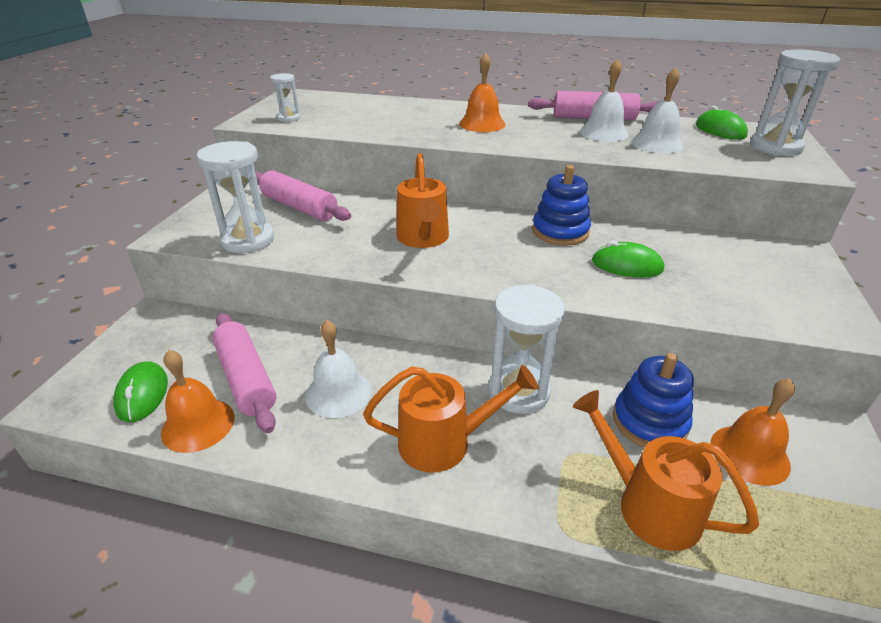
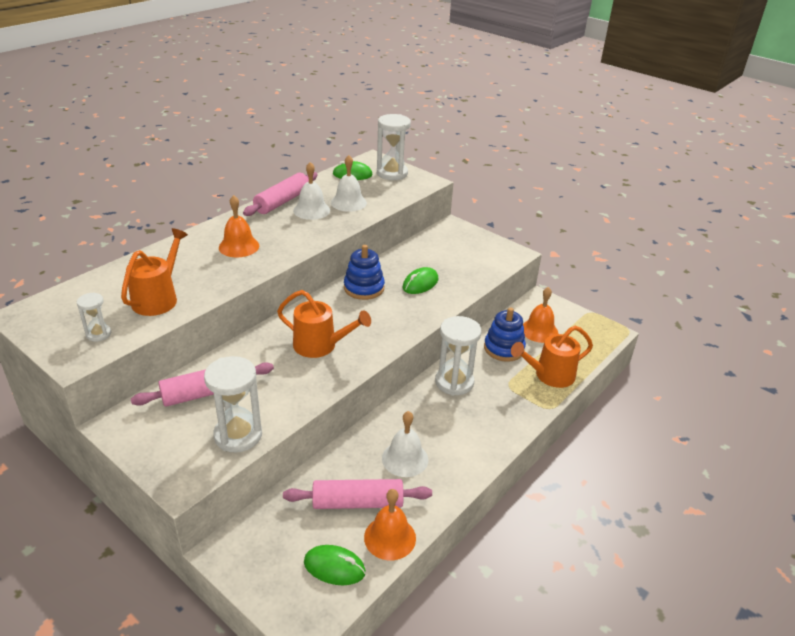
camera: 65 degrees left, 0 degrees up
orange watering can [363,365,539,472] -> orange watering can moved to [121,228,188,316]

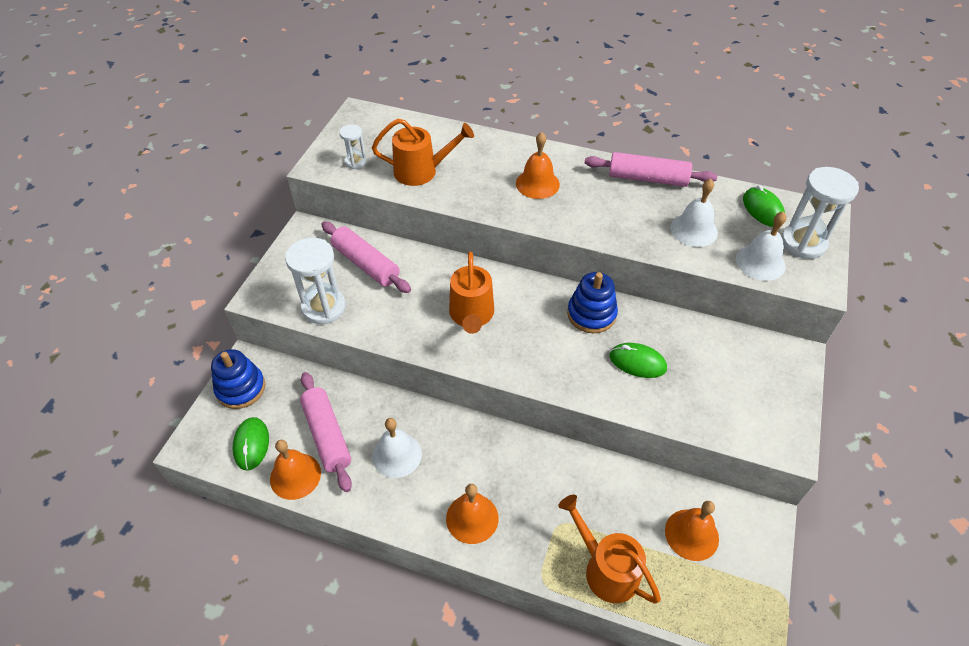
camera: 70 degrees right, 15 degrees up
white bell [293,162,330,220] -> white bell moved to [736,211,787,281]
white hourglass [435,316,481,396] -> none
blue stacking toy [484,307,526,362] -> blue stacking toy moved to [211,349,265,409]
none -> orange bell [446,484,498,544]

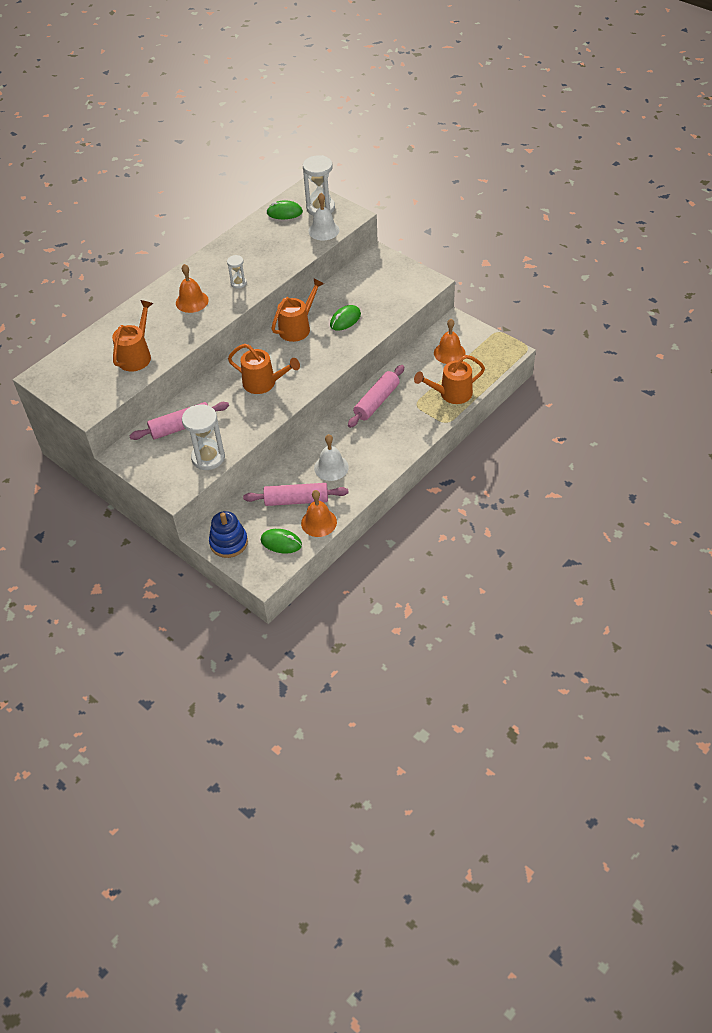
camera: 65 degrees left, 0 degrees up
white hourglass [339,124,367,169] -> white hourglass moved to [227,255,247,289]
orange bell [446,484,498,544] -> none
blue stacking toy [567,272,618,333] -> orange watering can [271,278,324,342]
pink rolling pin [585,152,717,187] -> pink rolling pin moved to [348,365,404,428]
white bell [670,178,718,247] -> none

